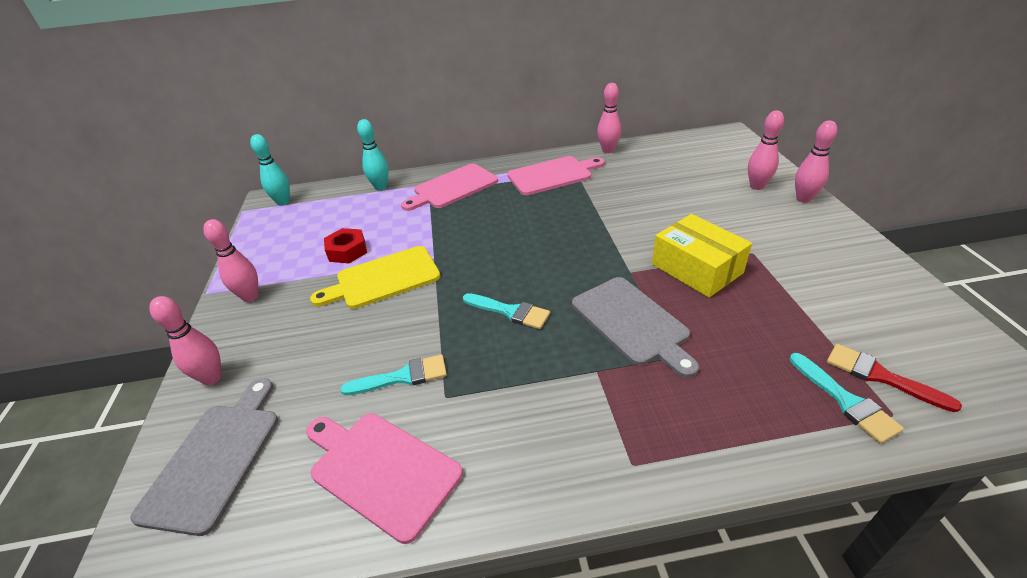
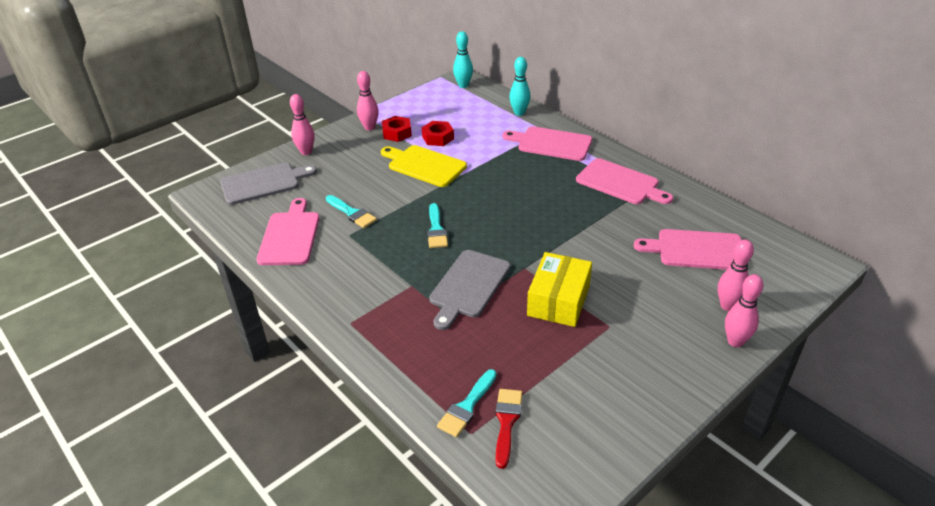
camera: 55 degrees right, 0 degrees up
pink bowling pin [597,83,621,153] -> none
none -> red nut [382,116,412,142]
none -> pink cutting board [634,229,742,270]

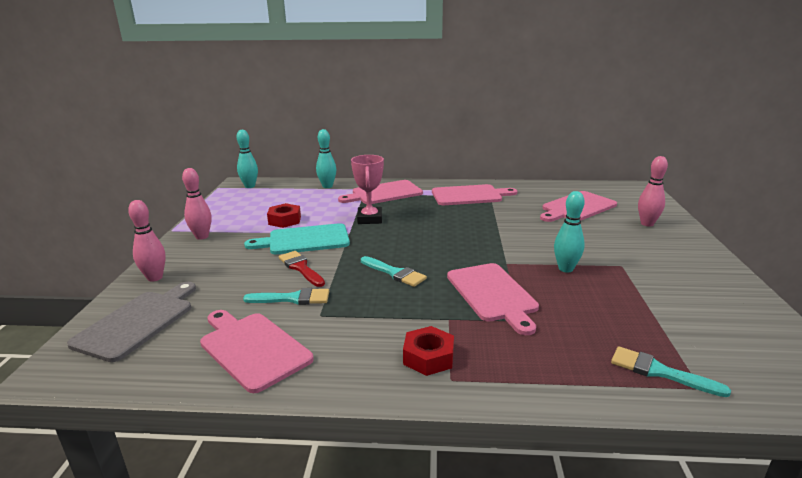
camera: 45 degrees left, 15 degrees down
yellow cutting board [381,145,467,187] -> turquoise cutting board [244,223,350,254]
red nut [382,116,412,142] -> red nut moved to [403,326,454,376]
grey cutting board [429,250,511,330] -> pink cutting board [447,263,539,335]
turquoise brush [437,369,497,437] -> turquoise brush turned 135 degrees clockwise [611,346,731,397]
red brush [495,389,523,469] -> red brush moved to [279,251,325,287]
yellow box [527,252,592,327] -> turquoise bowling pin [554,191,585,273]
pink bowling pin [725,274,763,347] -> none
none -> pink trophy [351,155,384,224]

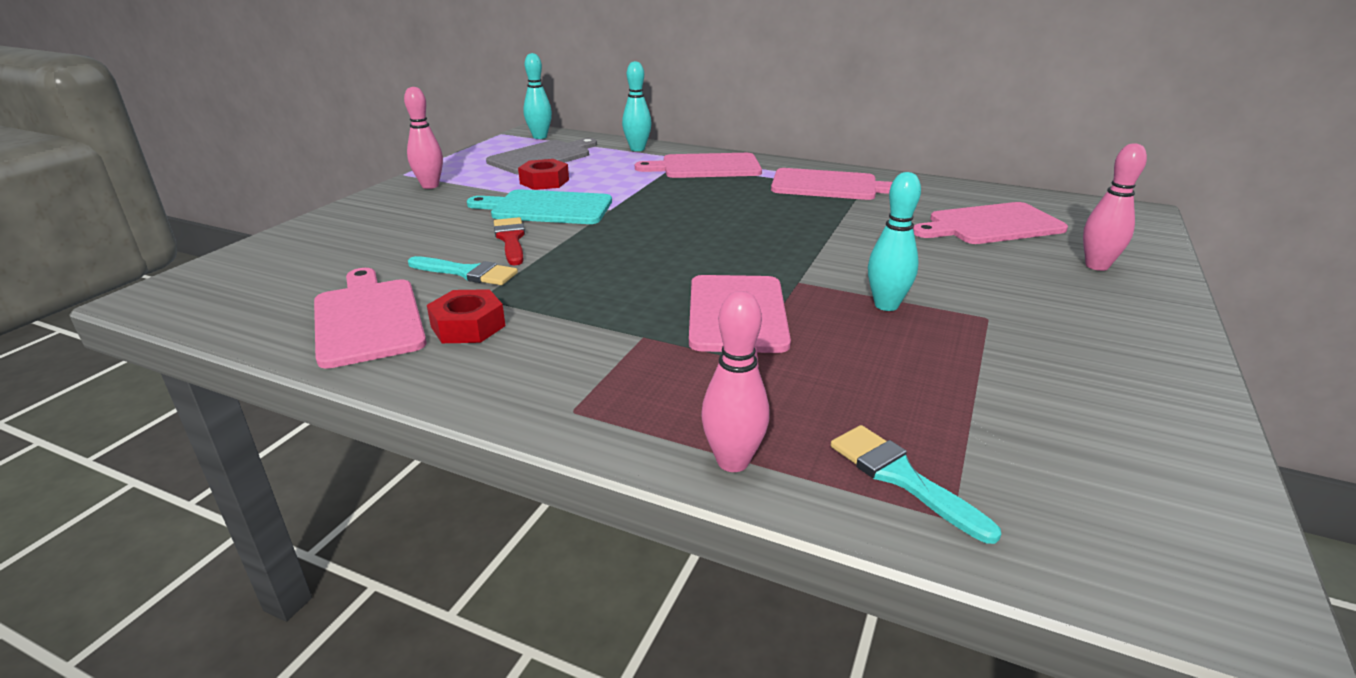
camera: 20 degrees right, 5 degrees up
grey cutting board [67,282,196,362] -> grey cutting board moved to [486,138,597,174]
pink bowling pin [128,200,166,282] -> pink bowling pin moved to [701,291,770,472]
pink trophy [351,155,384,224] -> none
turquoise brush [361,256,427,287] -> none
red nut [403,326,454,376] -> red nut moved to [427,289,506,343]

